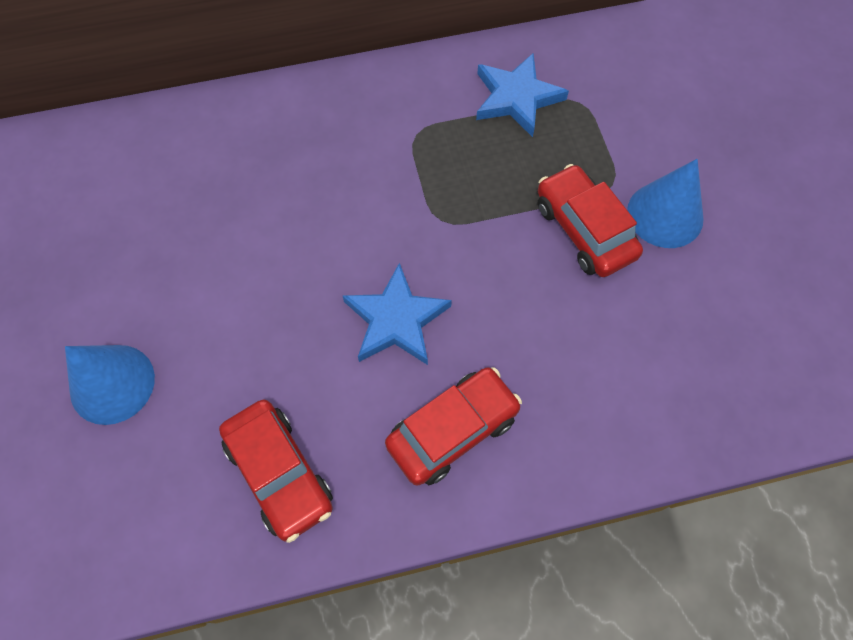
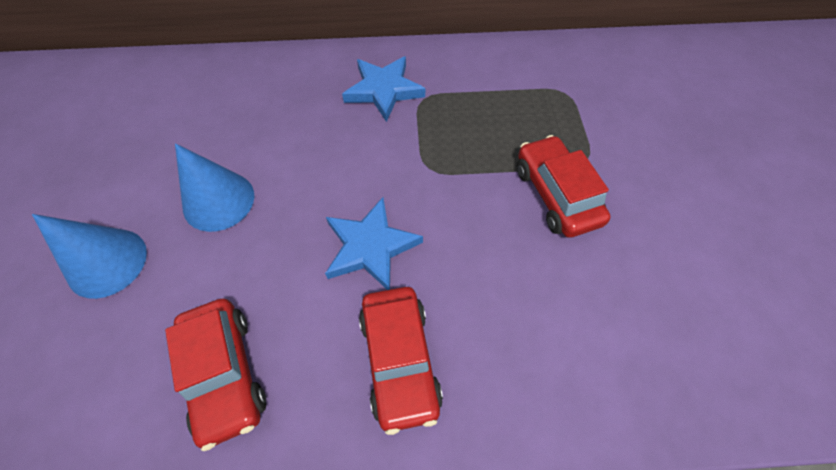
camera: 10 degrees right, 5 degrees down
red car [385,367,522,485] -> red car turned 105 degrees clockwise [359,287,443,435]
blue star [476,53,569,137] -> blue star moved to [342,56,425,122]
blue cone [627,159,703,248] -> blue cone moved to [175,143,254,232]

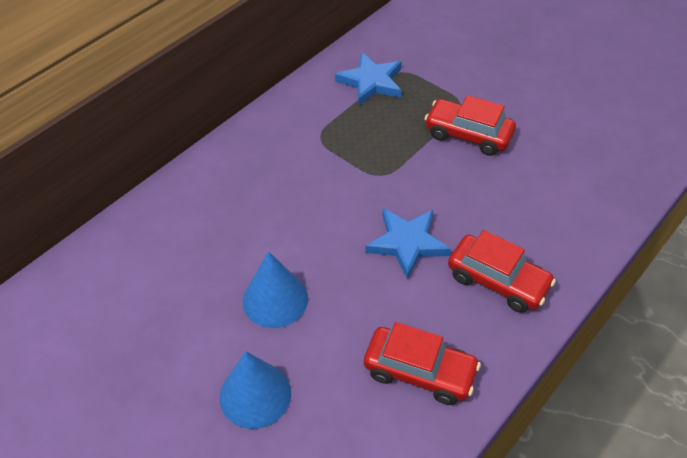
camera: 45 degrees left, 10 degrees down
blue star [342,56,425,122] -> blue star moved to [335,52,402,105]

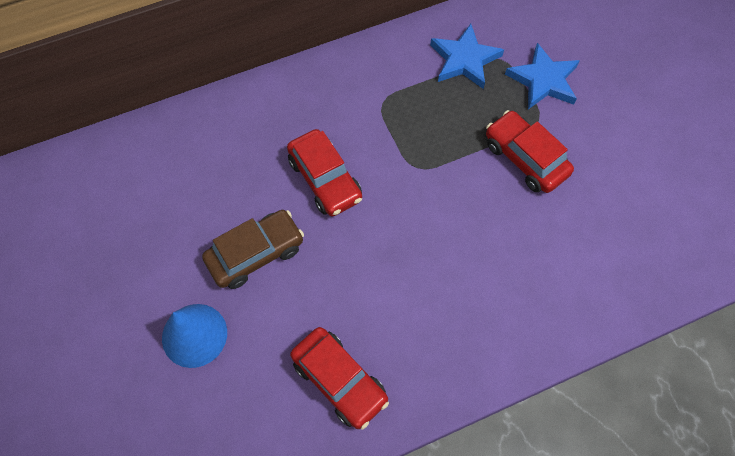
camera: 25 degrees right, 15 degrees up
blue cone [243,251,308,328] -> brown car [202,210,304,289]
blue star [365,208,451,279] -> blue star moved to [505,43,580,109]
red car [448,230,556,313] -> red car moved to [287,129,362,217]

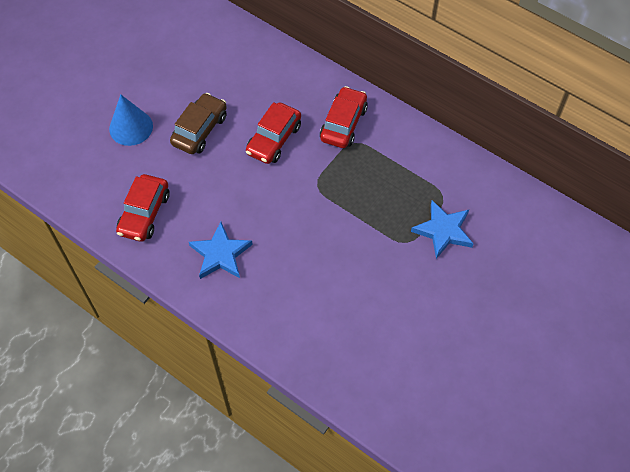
camera: 60 degrees right, 5 degrees down
brown car [202,210,304,289] -> brown car turned 90 degrees counterclockwise [170,93,227,154]
blue star [430,24,504,89] -> blue star moved to [189,222,253,279]
red car [486,110,574,193] -> red car moved to [320,86,368,148]

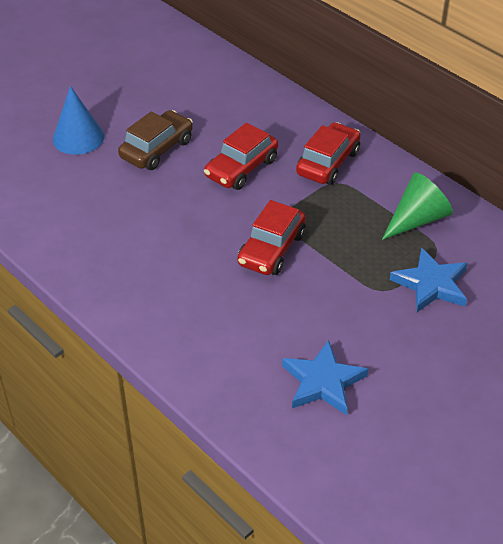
camera: 10 degrees right, 15 degrees down
red car [116,174,170,242] -> red car moved to [238,200,306,275]
blue star [189,222,253,279] -> blue star moved to [282,340,368,415]
none -> green cone [382,172,453,240]

